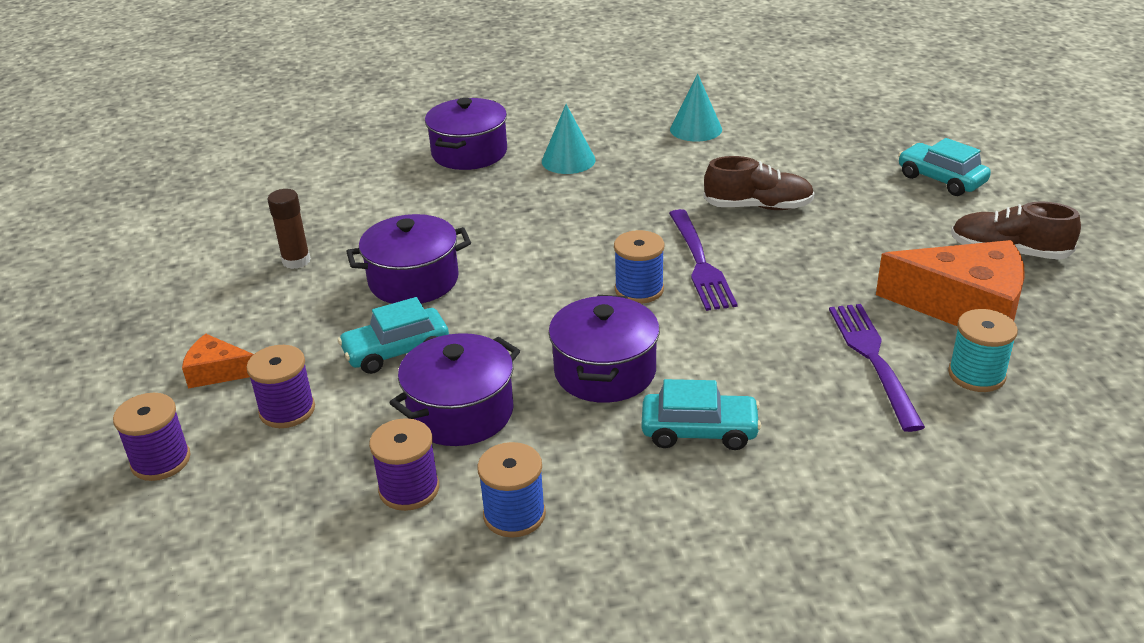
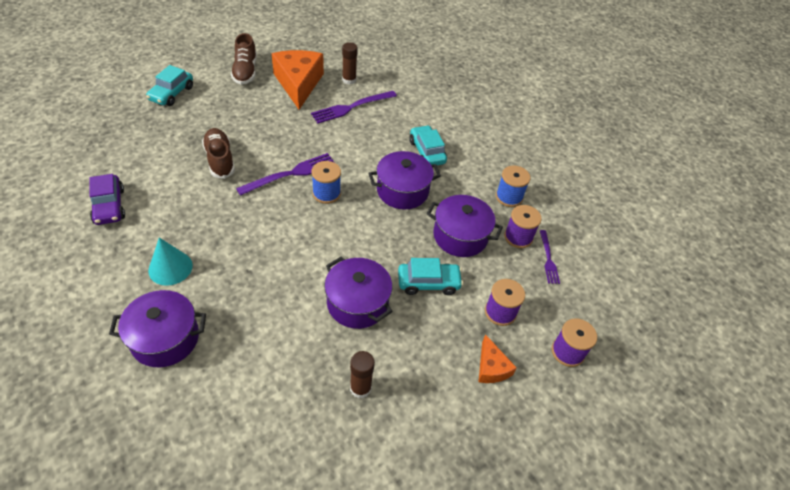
camera: 120 degrees left, 15 degrees up
turquoise car [338,297,449,374] -> turquoise car turned 45 degrees counterclockwise [398,258,463,295]
turquoise cone [670,73,722,142] -> purple car [89,174,125,225]
turquoise spool [948,309,1018,392] -> brown glue stick [342,42,358,85]
none -> purple fork [540,230,560,284]

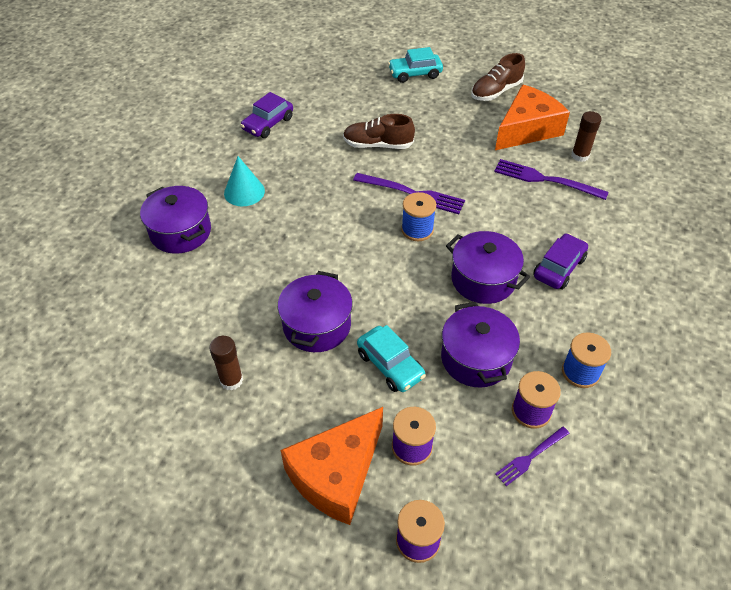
camera: 60 degrees right, 0 degrees up
brown shoe [202,128,235,179] -> brown shoe turned 120 degrees counterclockwise [343,114,415,149]
turquoise car [409,125,447,165] -> purple car [533,233,588,289]
orange cheese [479,334,517,383] -> orange cheese [281,407,383,525], size x2.00

